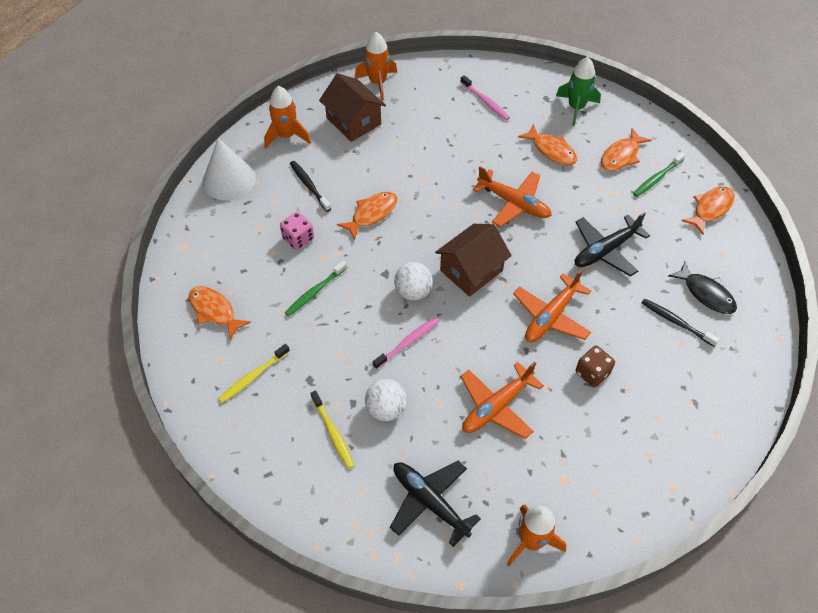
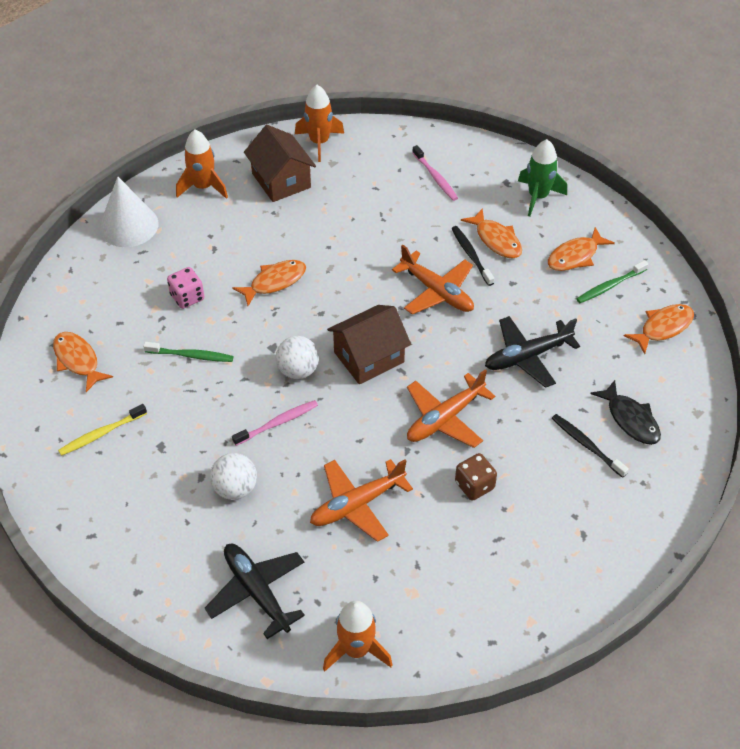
camera: 10 degrees right, 5 degrees down
green toothbrush [284,261,347,317] -> green toothbrush turned 135 degrees counterclockwise [143,342,234,362]
black toothbrush [290,161,331,212] -> black toothbrush moved to [451,226,494,286]
yellow toothbrush [311,390,355,469] -> none

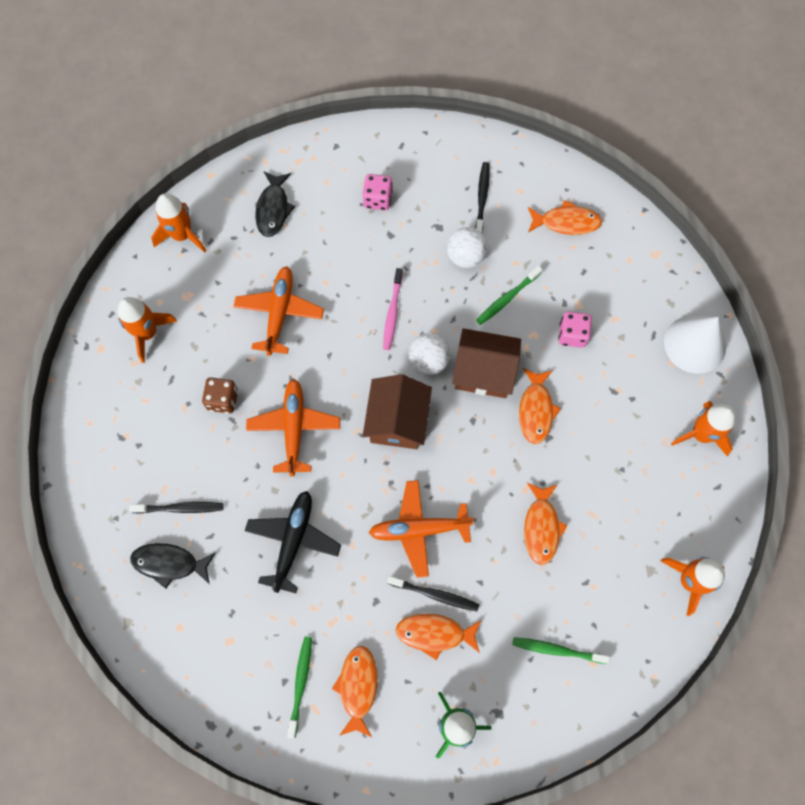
camera: 130 degrees right, 20 degrees up
yellow toothbrush [58,404,147,456] -> black toothbrush [475,162,490,233]
black plane [205,544,305,639] -> black fish [255,172,295,237]
white ball [210,453,257,500] -> white ball moved to [447,227,487,268]
brown house [244,125,316,202] -> brown house moved to [452,328,521,398]
pink toothbrush [412,145,458,201] -> green toothbrush [512,637,610,664]
orange fish [624,304,694,354] -> orange fish moved to [524,483,567,565]
none -> orange rocket [118,297,177,363]
none -> pink dice [363,174,393,210]

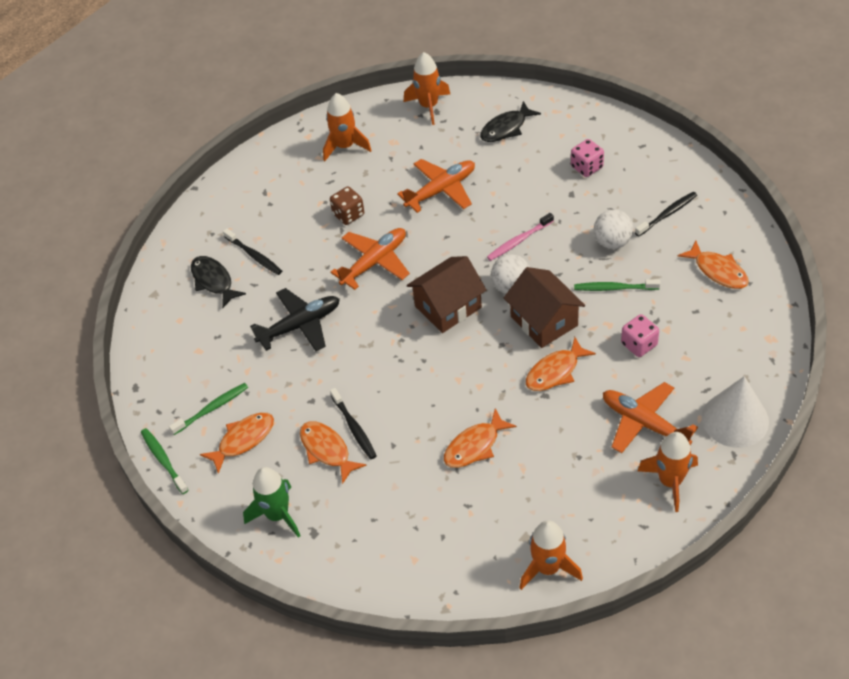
camera: 50 degrees right, 20 degrees down
orange plane [369,480,474,578] -> orange plane moved to [603,382,698,453]
green toothbrush [512,637,610,664] -> green toothbrush moved to [141,428,188,494]

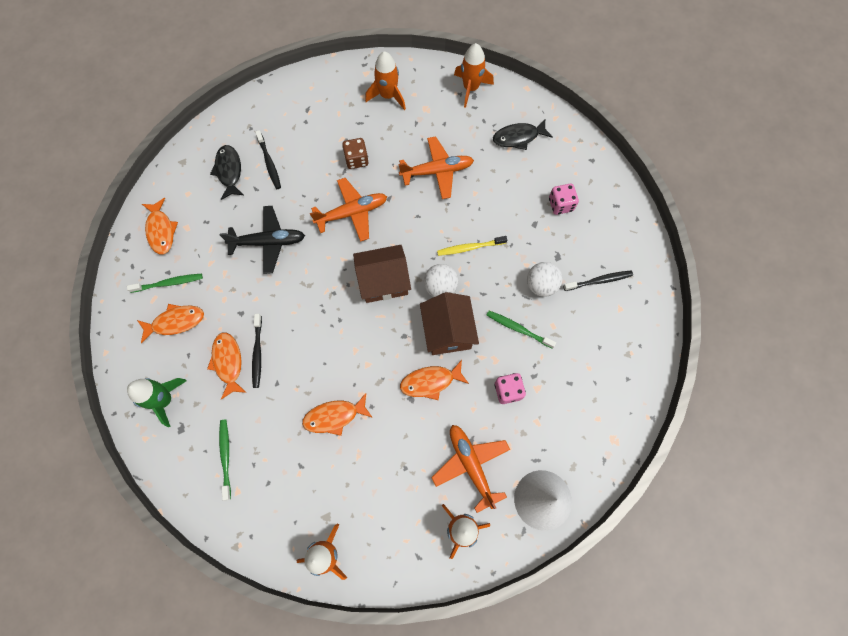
camera: 20 degrees right, 20 degrees up
green toothbrush [141,428,188,494] -> green toothbrush moved to [219,420,231,500]
pink toothbrush [487,213,554,261] -> yellow toothbrush [437,236,507,256]
orange fish [678,240,749,289] -> orange fish moved to [142,198,178,254]

